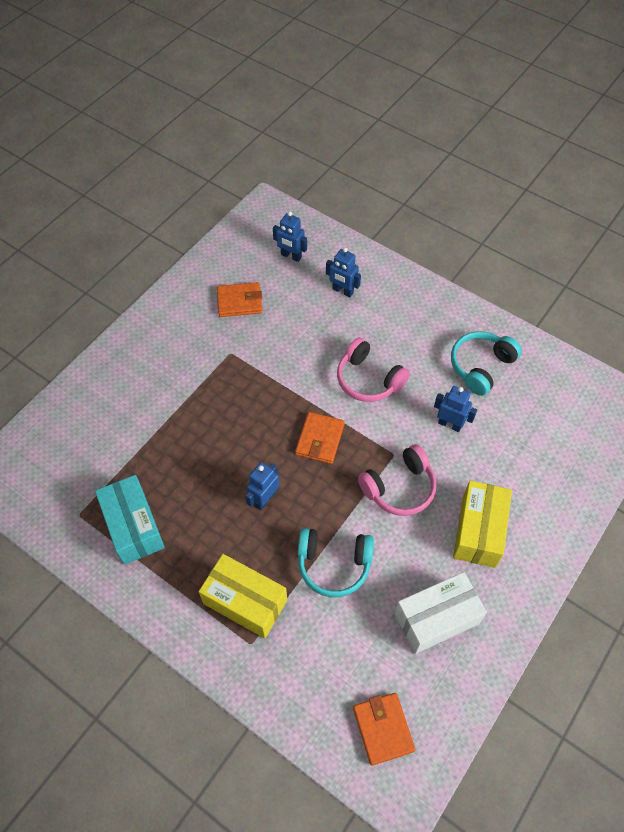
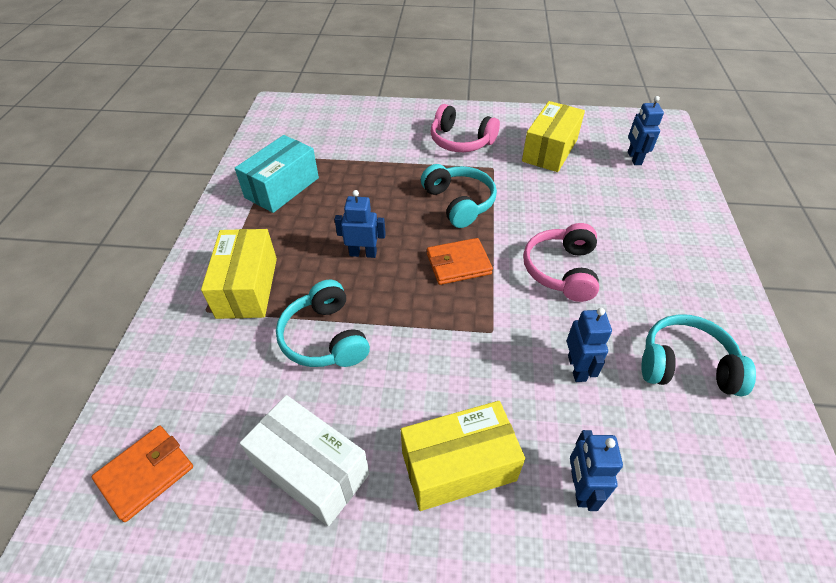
camera: 60 degrees right, 10 degrees down
orange wallet [217,282,262,317] -> yellow box [522,101,585,172]
blue robot [326,248,361,297] -> blue robot moved to [570,430,623,511]
pink headphones [358,444,436,516] -> pink headphones moved to [431,104,500,152]
none -> turquoise headphones [421,164,497,228]

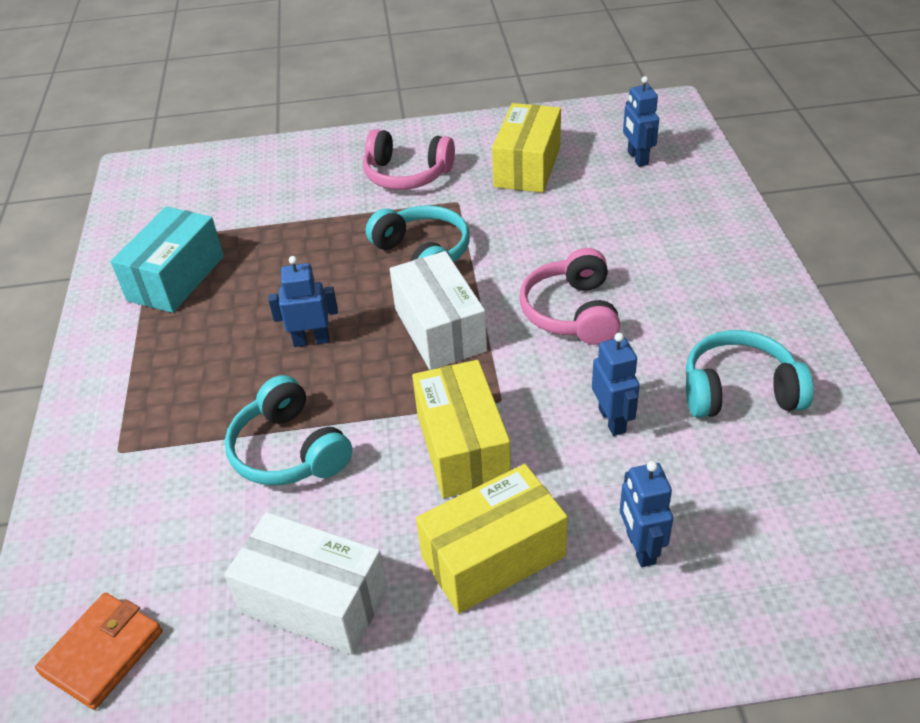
camera: 10 degrees left, 5 degrees down
yellow box [201,229,277,319] -> yellow box moved to [412,360,511,498]
orange wallet [427,238,493,285] -> white box [390,251,487,370]

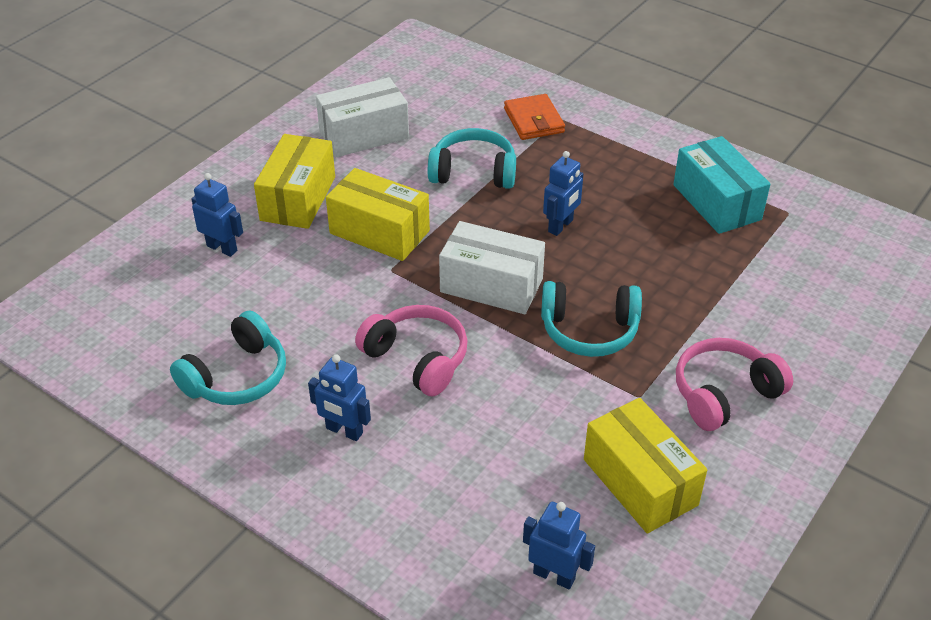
camera: 130 degrees right, 0 degrees up
orange wallet [35,593,162,710] -> orange wallet moved to [504,94,565,140]
blue robot [592,333,640,436] -> blue robot moved to [308,355,371,441]

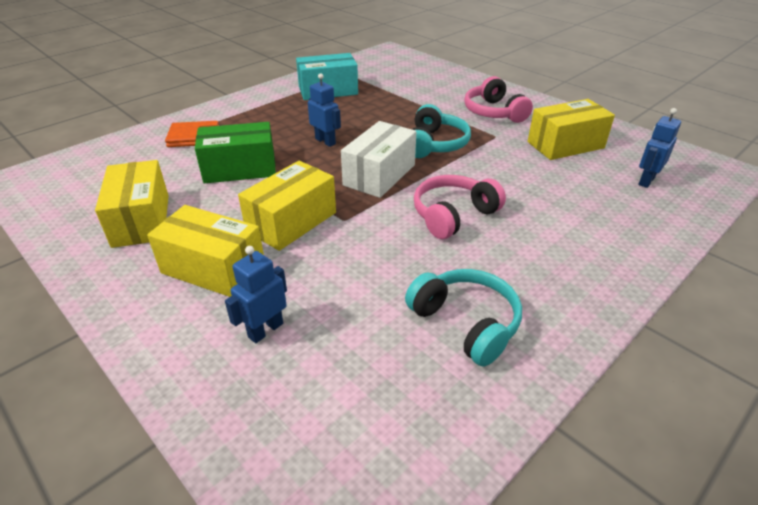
camera: 80 degrees left, 5 degrees down
blue robot [308,355,371,441] -> none
white box [316,77,409,157] -> yellow box [95,160,169,248]
turquoise headphones [428,128,516,189] -> green box [195,122,276,183]

